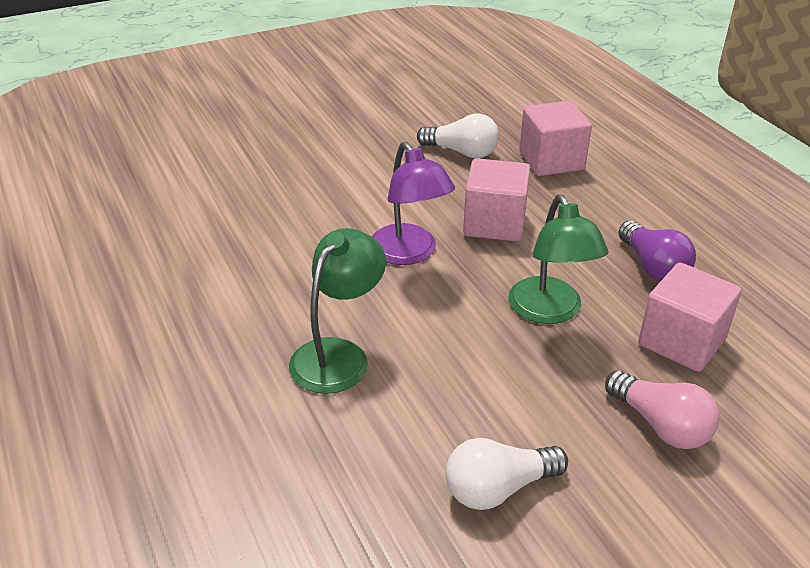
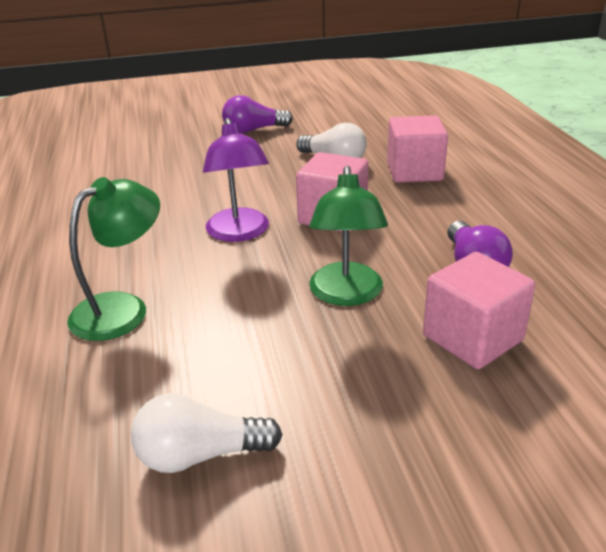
camera: 15 degrees right, 5 degrees down
pink light bulb [605,370,720,449] -> none
none -> purple light bulb [222,95,293,134]

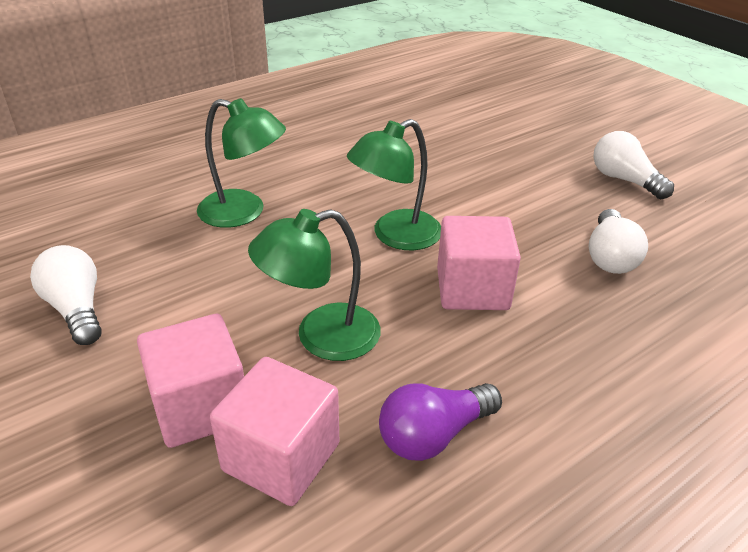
camera: 65 degrees right, 5 degrees up
purple lamp [203,118,269,242] -> green lamp [347,119,441,250]
purple light bulb [222,95,293,134] -> white light bulb [593,131,674,199]
pink cube [387,115,448,183] -> pink cube moved to [137,314,244,448]

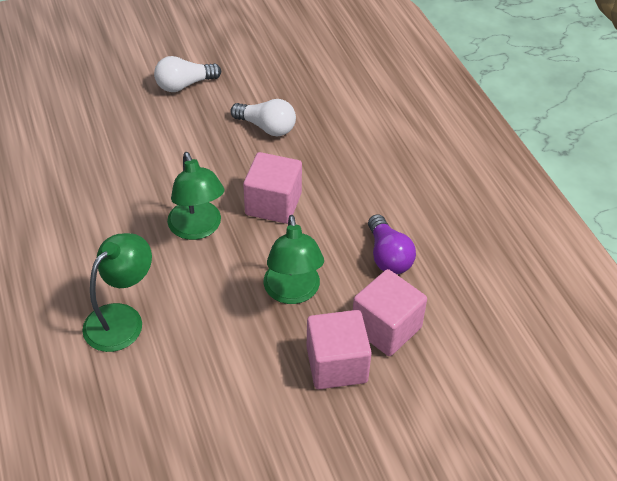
camera: 75 degrees left, 10 degrees up
white light bulb [30,245,102,345] -> none

